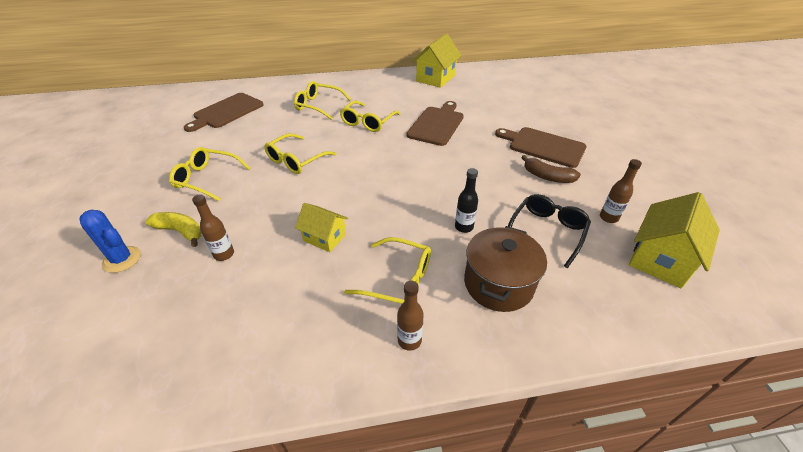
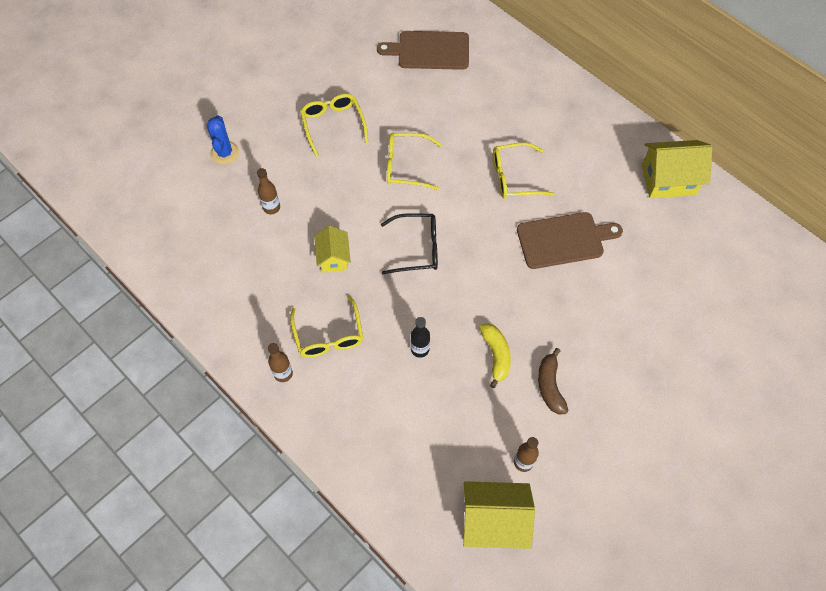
camera: 55 degrees right, 20 degrees up
yellow banana [145,212,202,247] -> yellow banana moved to [479,323,511,388]
yellow glasses [294,81,351,120] -> none
brown pot [464,226,547,312] -> none
brown cutting board [495,127,587,168] -> none
black glasses [508,194,591,268] -> black glasses moved to [381,213,438,274]

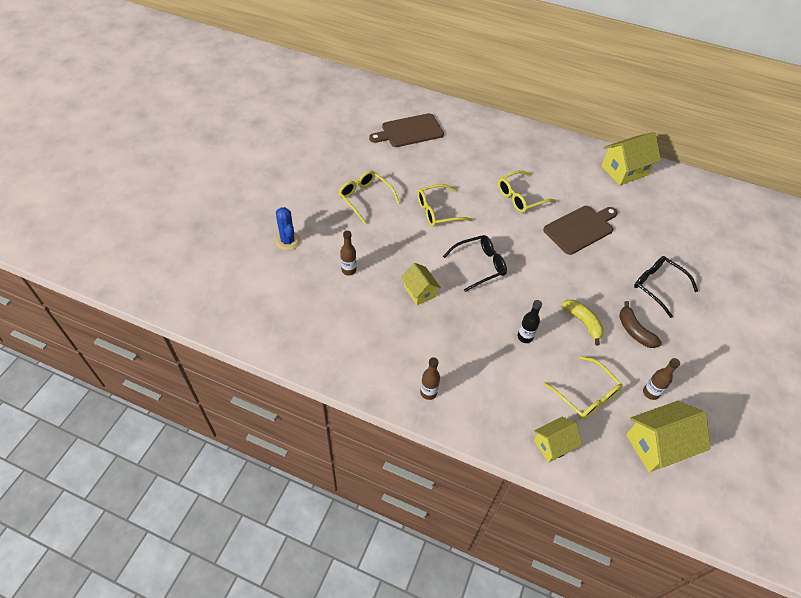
camera: 25 degrees left, 10 degrees down
yellow glasses [290,295,363,358] -> yellow glasses moved to [543,356,623,420]
none -> yellow house [534,416,582,463]
none -> black glasses [634,256,698,318]

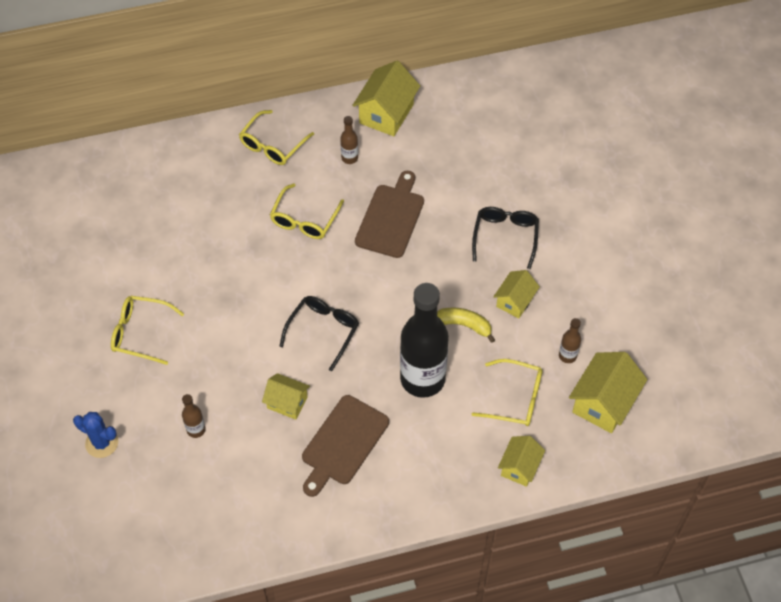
camera: 35 degrees left, 5 degrees up
brown cutting board [369,113,444,147] -> brown cutting board moved to [302,395,389,497]
yellow glasses [417,184,472,227] -> yellow glasses moved to [239,110,314,165]
brown bottle [420,357,440,400] -> brown bottle moved to [340,116,358,164]
black bottle [518,300,542,343] -> black bottle [400,283,449,398], size x2.43
brown banana [619,301,662,348] -> yellow house [493,270,540,318]
black glasses [634,256,698,318] -> black glasses turned 90 degrees clockwise [472,207,539,269]

